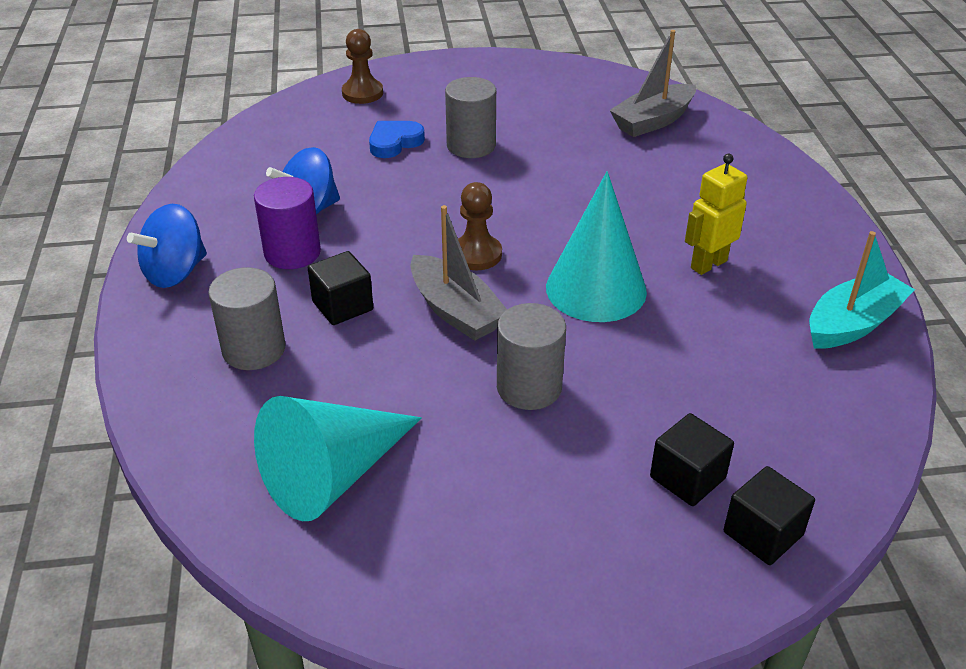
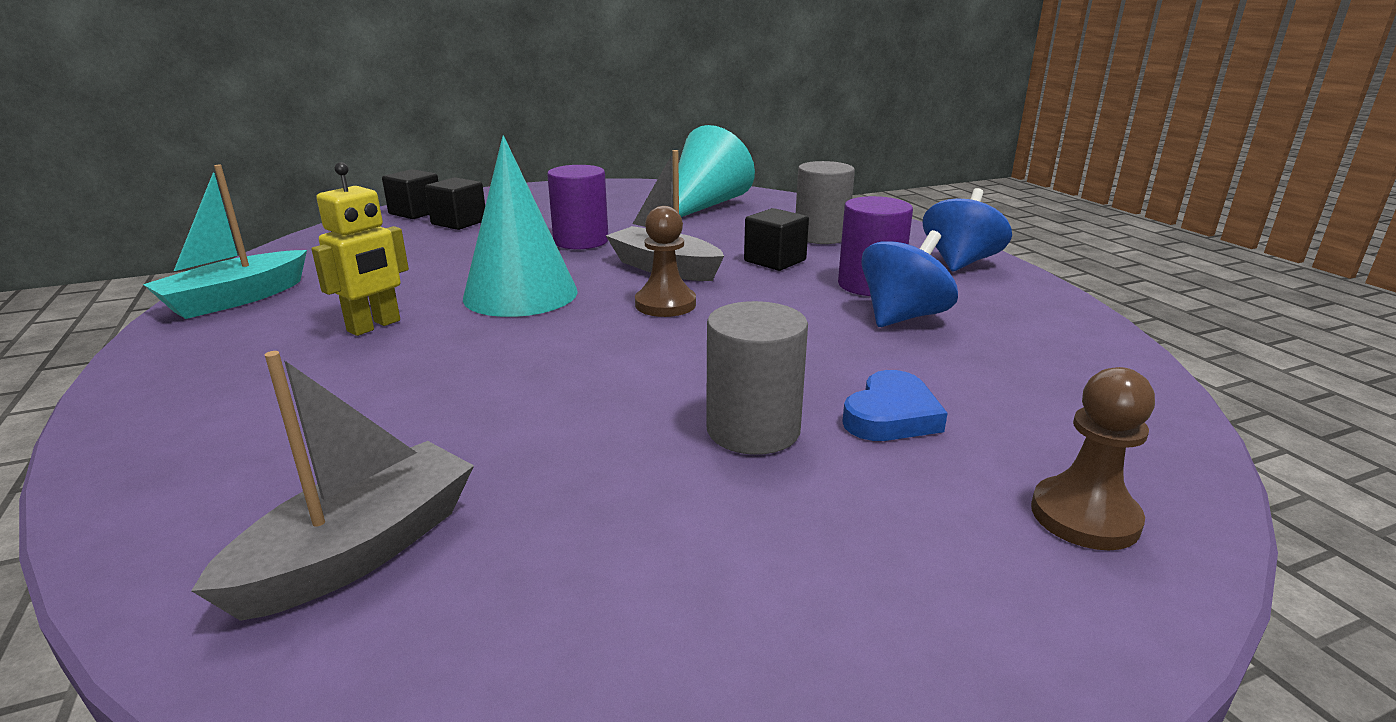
camera: 165 degrees right, 15 degrees down
grey cylinder [497,303,566,410] -> purple cylinder [547,165,608,249]

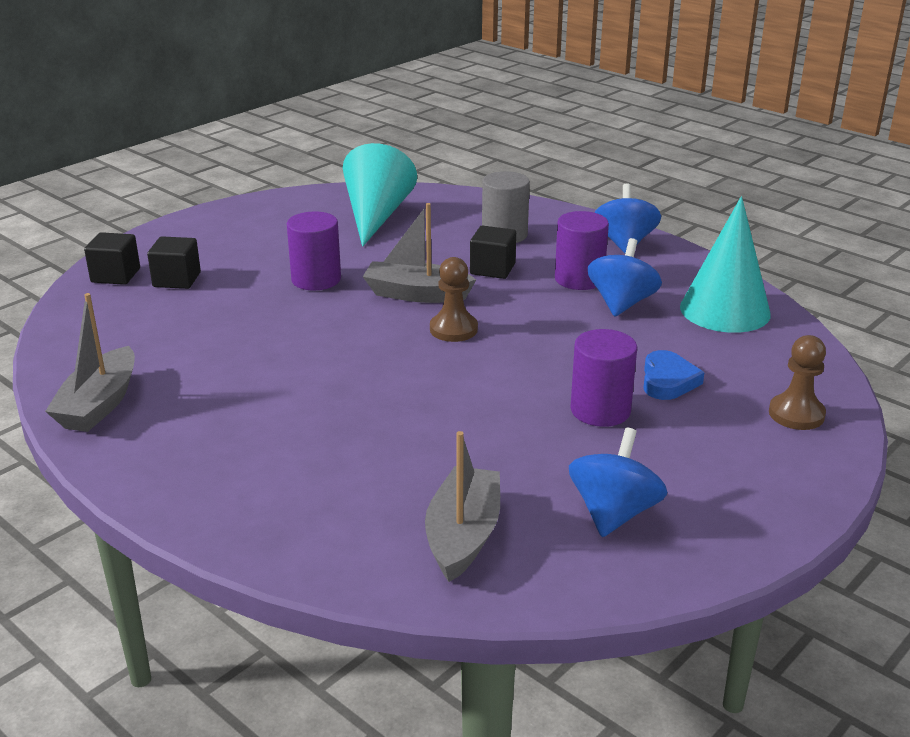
camera: 25 degrees left, 5 degrees up
turquoise boat [143,165,307,319] -> grey boat [45,293,135,432]
yellow robot [311,162,409,336] -> none
turquoise cone [463,136,578,317] -> turquoise cone moved to [680,196,771,333]
grey cylinder [706,301,808,455] -> purple cylinder [571,329,637,427]
none -> blue spinning top [569,428,667,537]

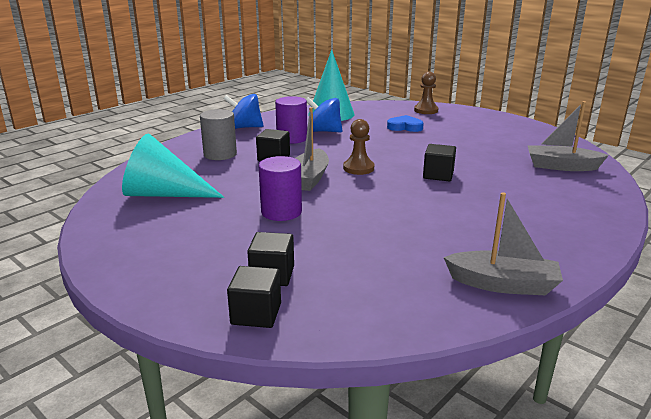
camera: 90 degrees left, 5 degrees down
blue spinning top [569,428,667,537] -> none
purple cylinder [571,329,637,427] -> none
none -> black cube [423,144,456,181]

